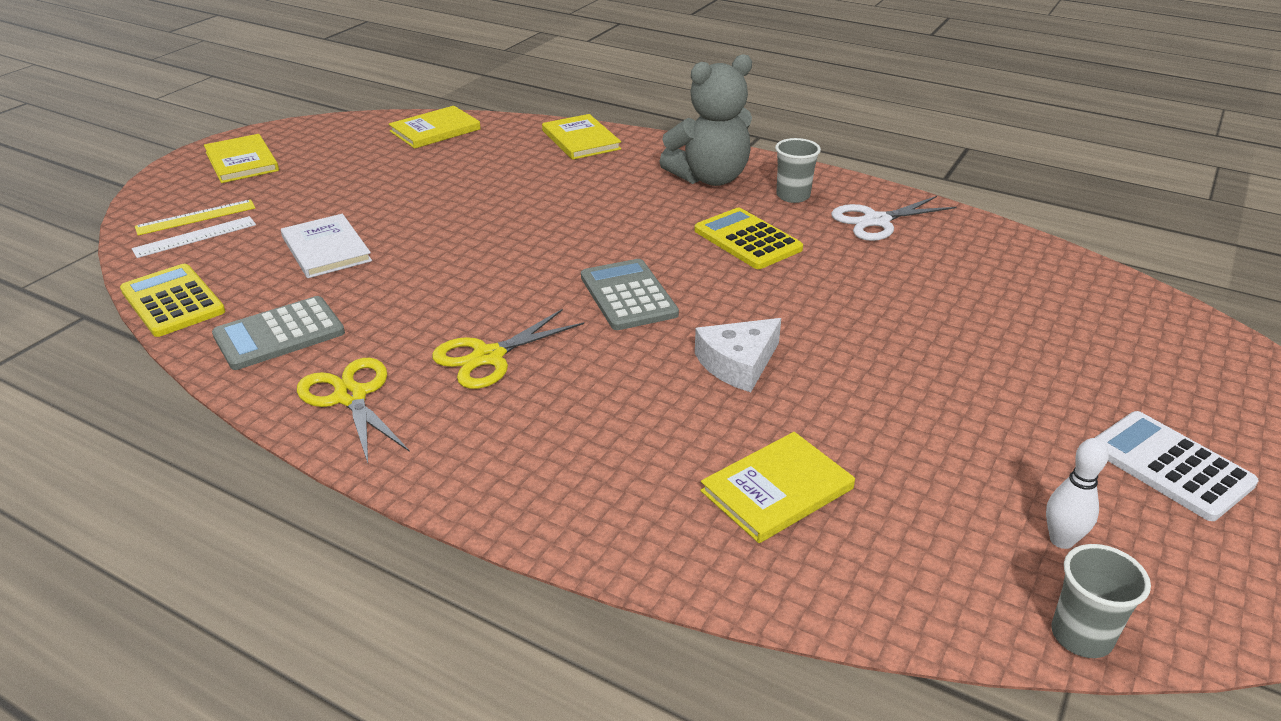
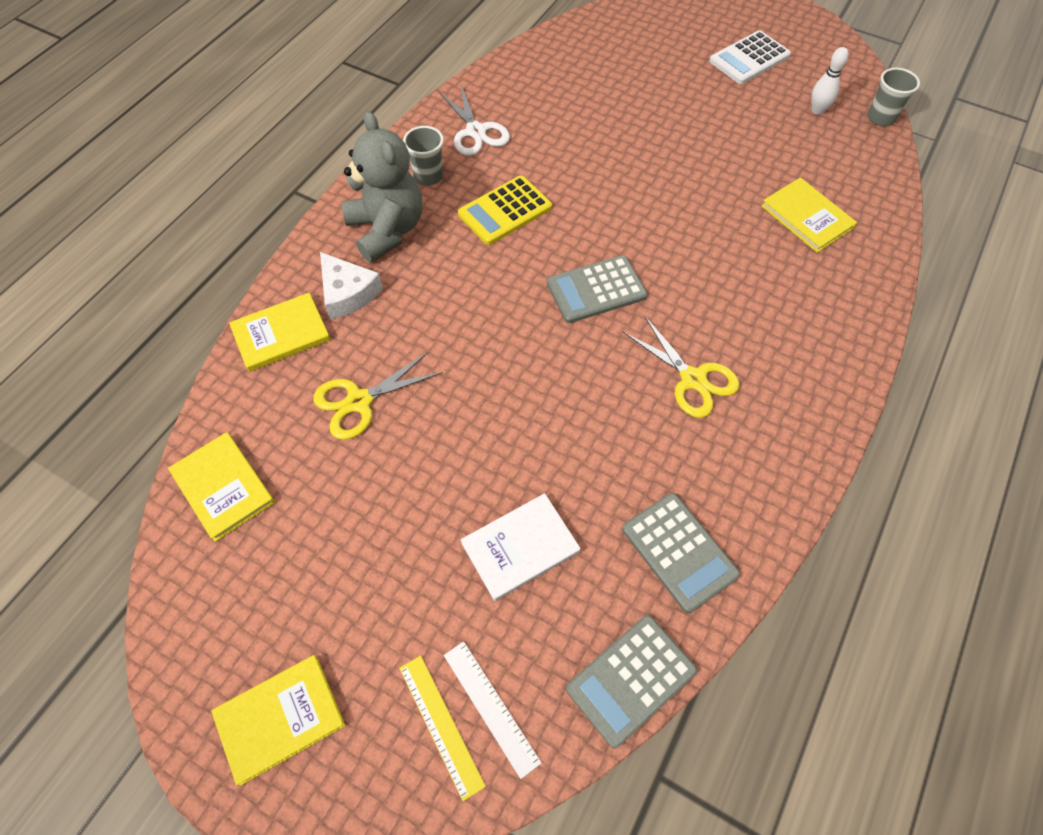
camera: 90 degrees left, 25 degrees up
yellow calculator [120,264,225,337] -> grey calculator [566,615,698,749]
yellow scissors [297,358,410,463] -> yellow scissors moved to [313,351,443,440]
white cheese [695,318,781,392] -> white cheese moved to [320,252,383,319]

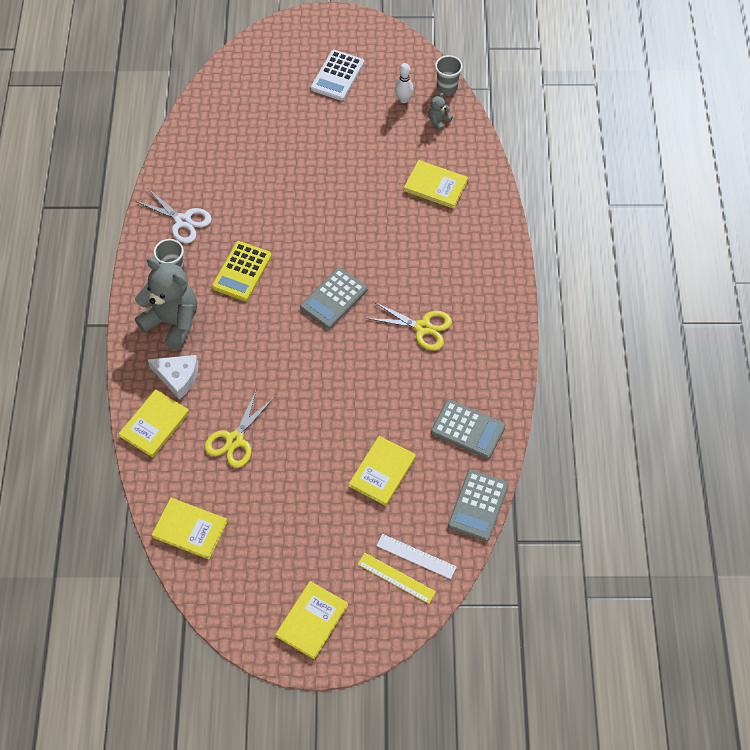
camera: 30 degrees left, 0 degrees up
white book [461,493,581,601] -> yellow book [349,436,416,506]
none -> grey teddy bear [428,93,453,131]

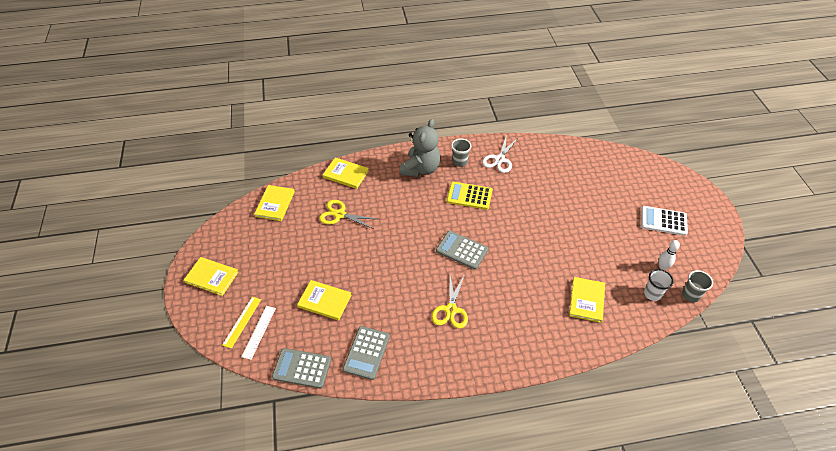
camera: 80 degrees right, 10 degrees down
white cheese [147,355,198,400] -> none
grey teddy bear [428,93,453,131] -> white cup [644,269,673,301]

